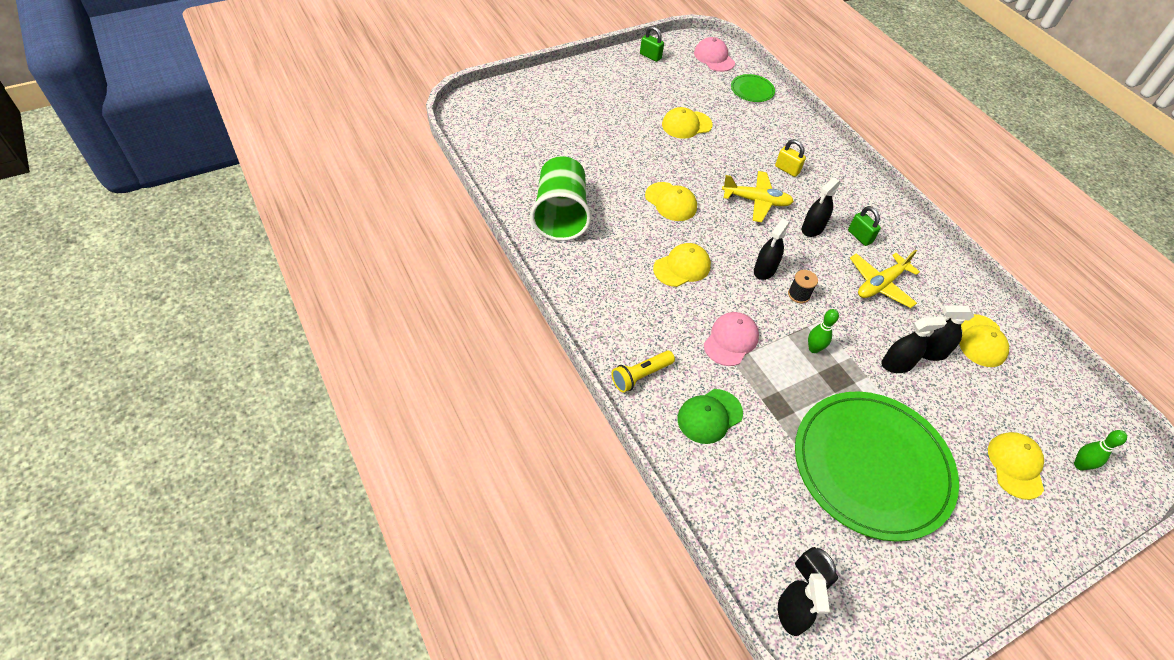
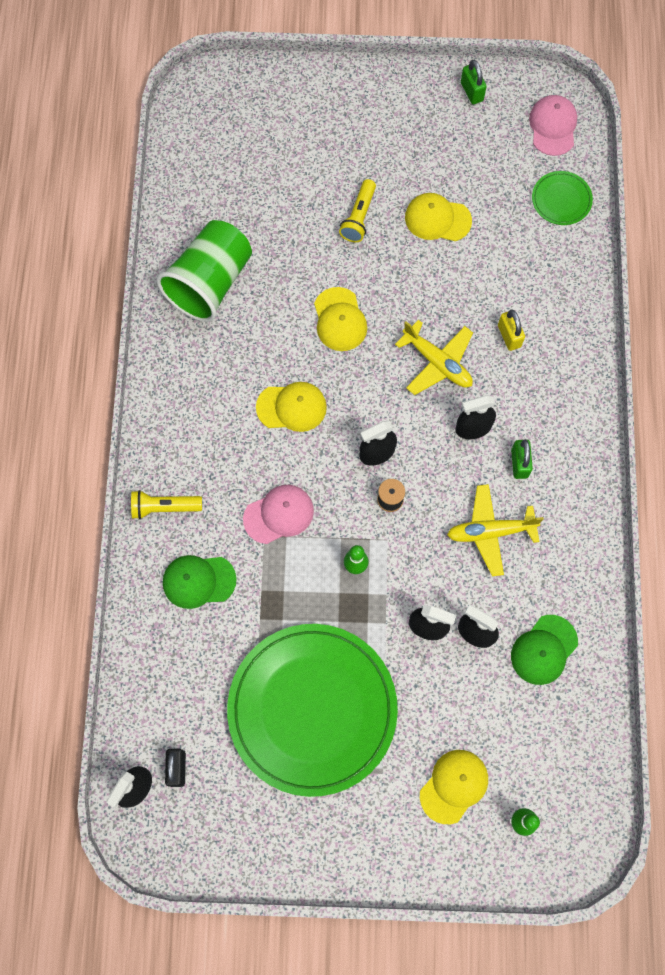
camera: 35 degrees right, 20 degrees up
yellow cap [959,314,1009,367] -> green cap [511,615,578,685]
none -> yellow flashlight [339,179,376,242]

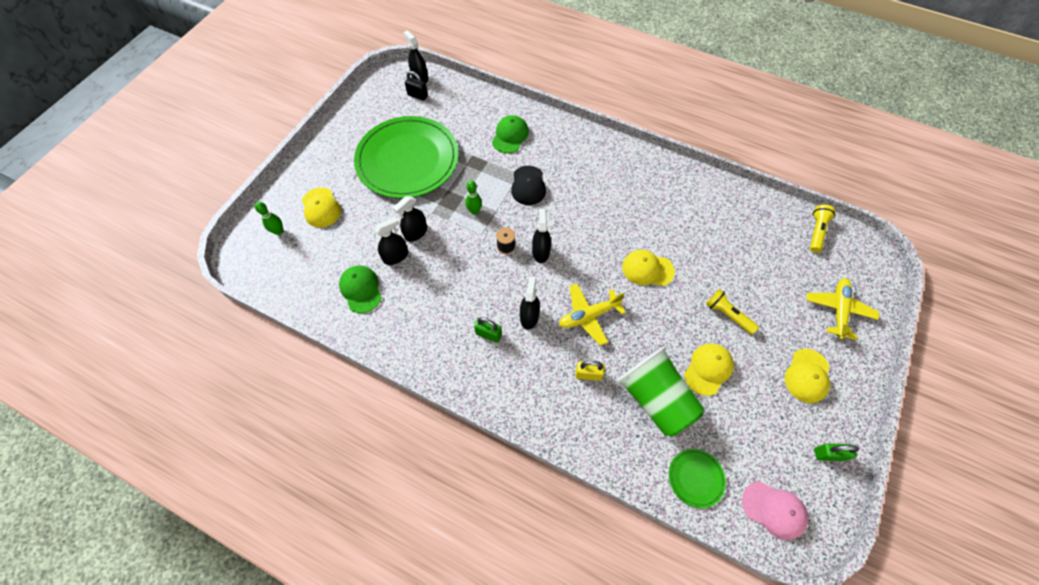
camera: 115 degrees right, 10 degrees down
yellow flashlight [131,490,202,519] -> yellow flashlight moved to [810,205,836,253]
green cup [156,220,252,322] -> green cup moved to [617,347,704,437]
pink cap [243,485,314,544] -> black cap [511,166,546,205]
yellow cap [256,382,327,432] -> yellow cap moved to [785,349,830,403]
yellow plane [447,484,544,576] -> yellow plane moved to [806,278,879,340]

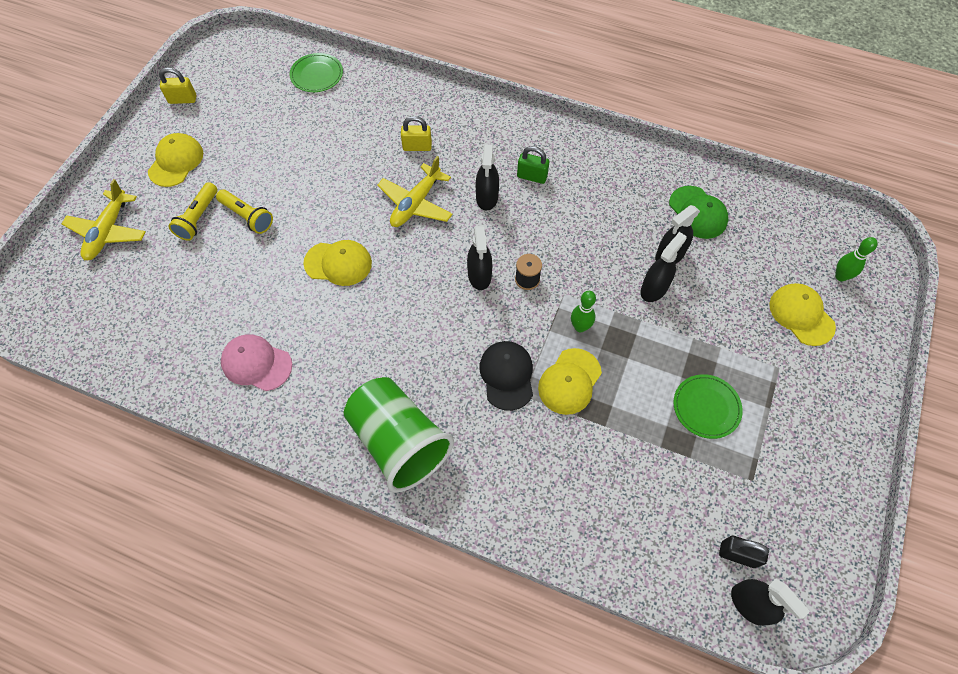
camera: 175 degrees right, 0 degrees up
green plate [354,116,459,198] -> green plate [673,374,743,439], size x0.41
green cap [492,115,529,153] -> none
yellow plane [559,284,626,346] -> yellow plane turned 150 degrees clockwise [377,156,453,227]
green cup [617,347,704,437] -> green cup moved to [344,377,454,492]
yellow cap [684,344,734,396] -> yellow cap moved to [538,348,602,415]
pink cap [742,481,808,540] -> pink cap moved to [221,334,292,391]
yellow flashlight [810,205,836,253] -> yellow flashlight moved to [168,182,217,241]
green padlock [815,443,859,461] -> yellow padlock [159,67,196,104]

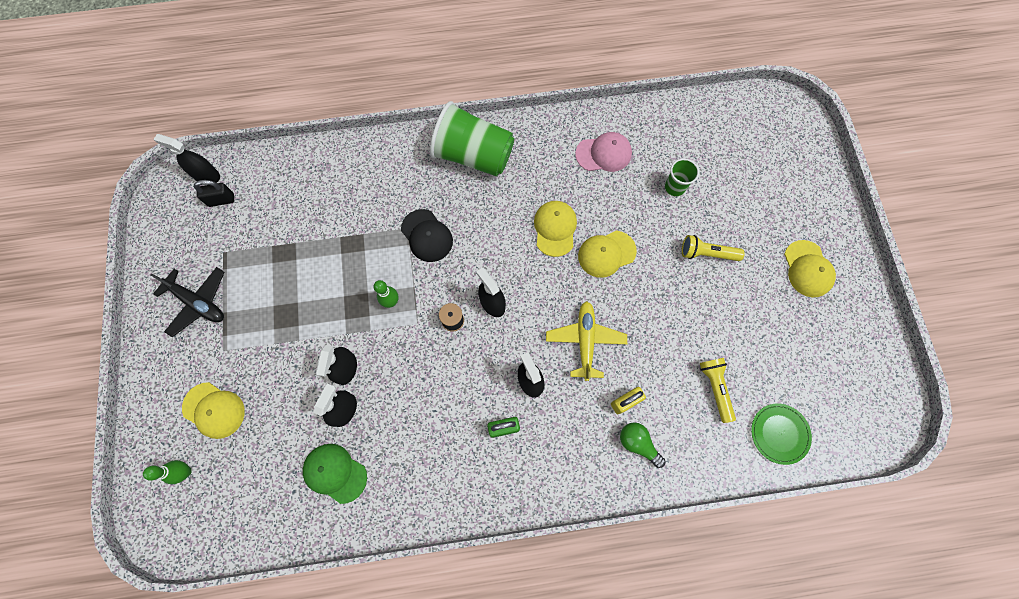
camera: 150 degrees right, 10 degrees up
yellow plane [62,179,146,260] -> none
yellow padlock [159,67,196,104] -> none
yellow flashlight [168,182,217,241] -> yellow flashlight moved to [700,358,736,423]
yellow cap [538,348,602,415] -> yellow cap moved to [534,201,577,257]
green plate [673,374,743,439] -> none
none -> black plane [151,267,225,337]
none -> green light bulb [620,422,666,468]
none -> green cup [665,158,699,196]

